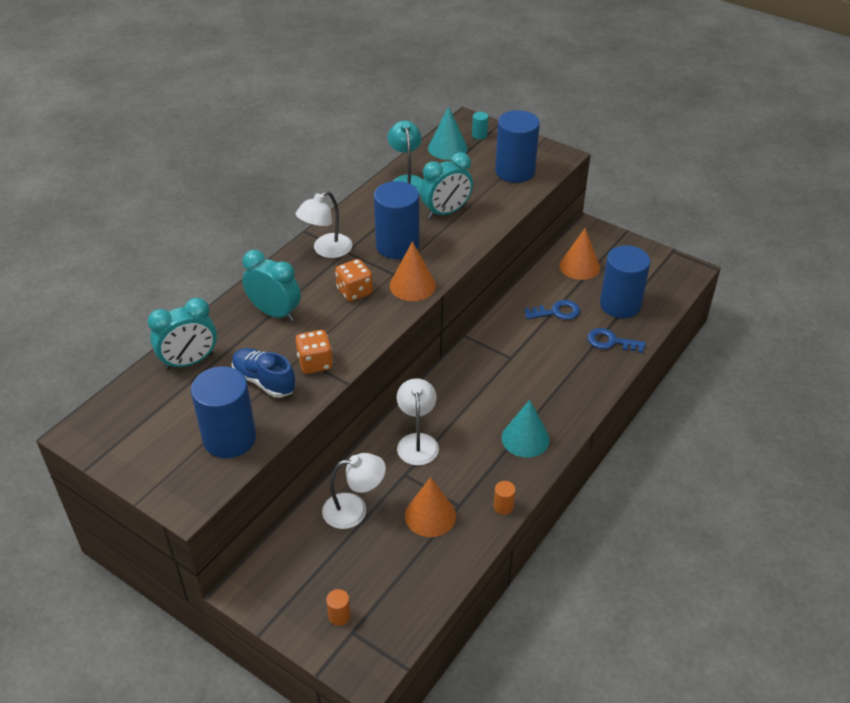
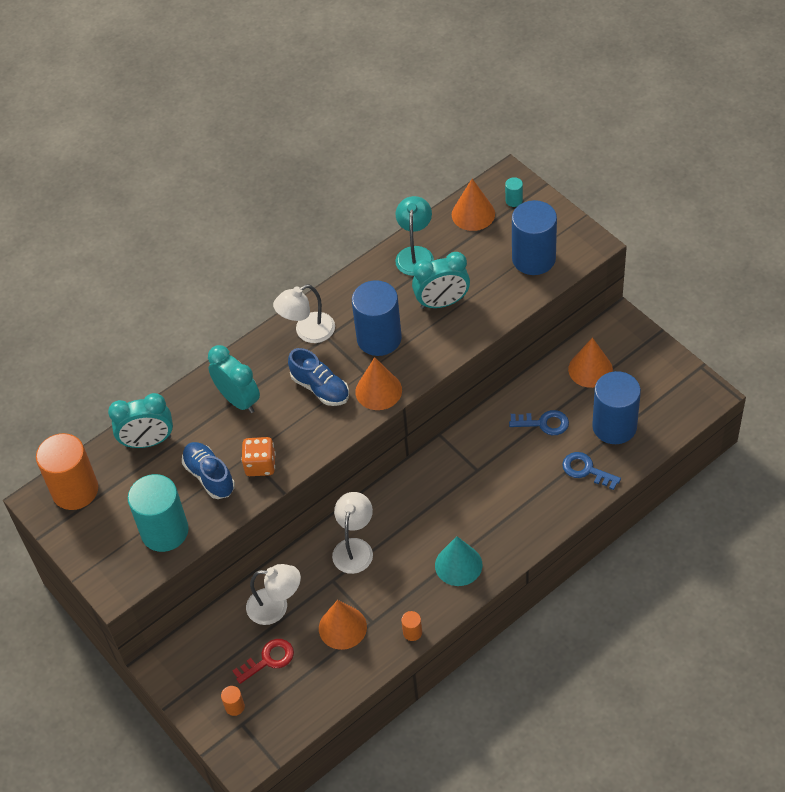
camera: 20 degrees right, 10 degrees up
blue cylinder [191,366,256,458] -> turquoise cylinder [128,474,189,552]
orange dice [335,259,373,302] -> blue shoe [288,348,349,406]
turquoise cone [428,106,468,160] -> orange cone [452,179,495,231]
none -> orange cylinder [36,433,98,510]
none -> red key [233,639,294,684]

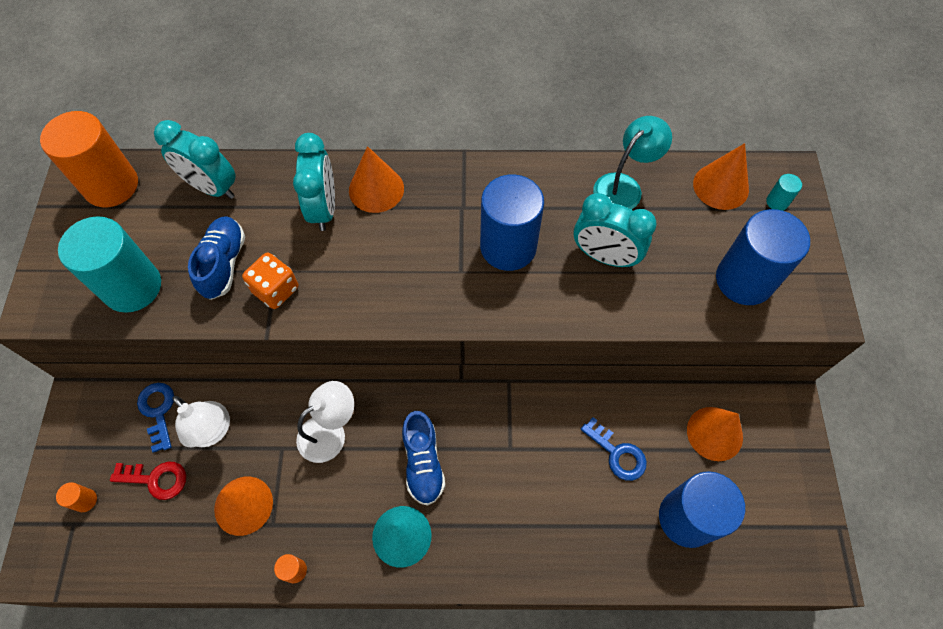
camera: 35 degrees right, 10 degrees up
white lamp [273,284,335,343] -> none
blue shoe [288,348,349,406] -> blue shoe moved to [402,411,445,506]
orange cone [355,357,402,410] -> orange cone moved to [349,146,404,213]
blue key [562,452,621,490] -> blue key moved to [137,383,174,453]

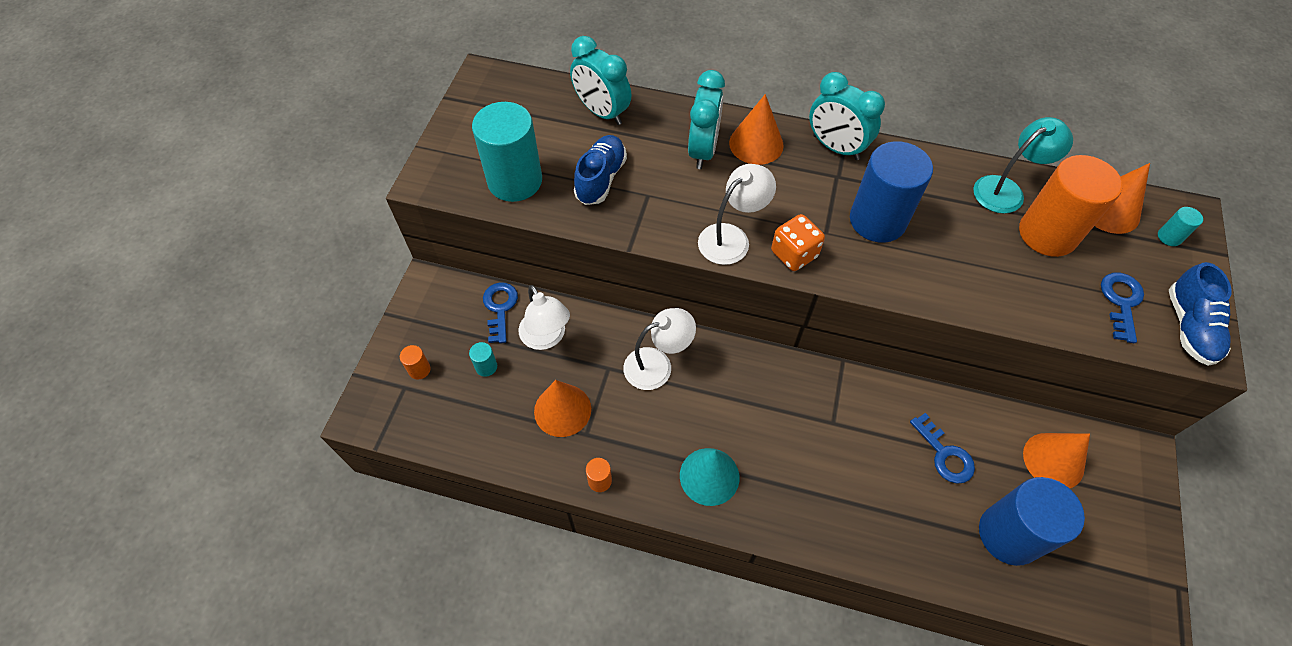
camera: 15 degrees right, 5 degrees down
orange cylinder [40,111,138,207] -> orange cylinder moved to [1019,155,1123,257]
red key [110,462,186,500] -> turquoise cylinder [469,342,497,377]
orange dice [242,253,298,309] -> orange dice moved to [771,214,825,271]
blue shoe [402,411,445,506] -> blue shoe moved to [1169,262,1232,366]
turquoise clock [574,193,657,268] -> turquoise clock moved to [809,72,885,160]
blue cylinder [716,209,810,305] -> blue key [1101,273,1144,343]
none -> white lamp [698,164,776,265]

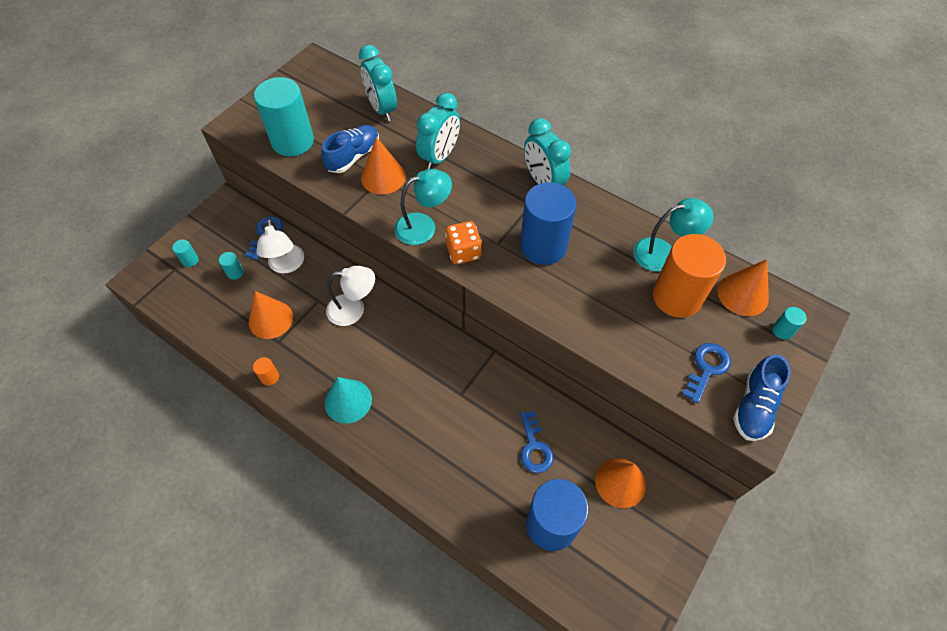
camera: 20 degrees right, 0 degrees up
orange cylinder [400,345,431,379] -> turquoise cylinder [172,240,199,267]
white lamp [698,164,776,265] -> turquoise lamp [394,169,452,245]
orange cone [729,94,784,165] -> orange cone moved to [361,137,406,195]

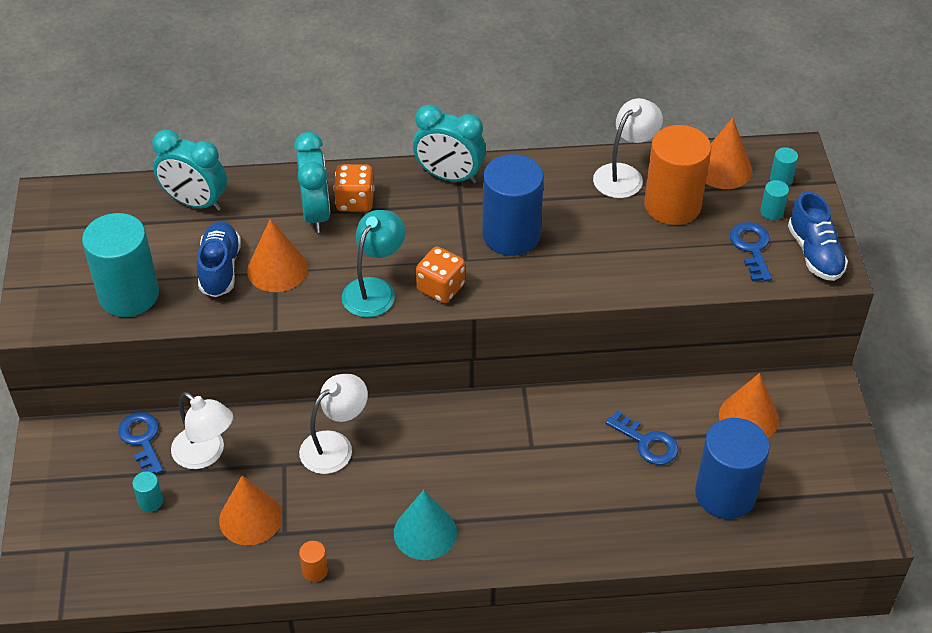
camera: 40 degrees left, 10 degrees down
turquoise cylinder [172,240,199,267] -> turquoise cylinder moved to [760,180,789,220]
turquoise lamp [633,198,713,271] -> white lamp [593,98,663,198]
none -> orange dice [334,164,375,212]

